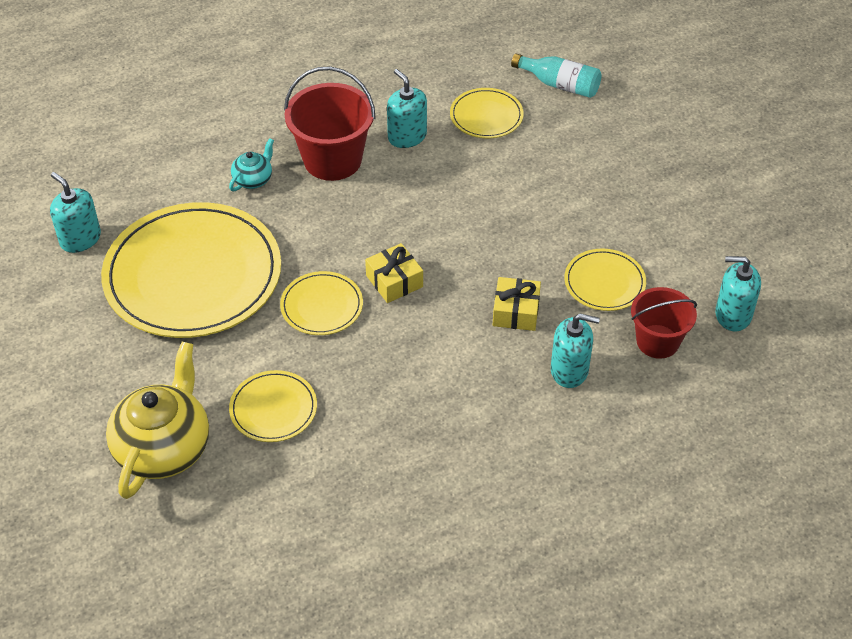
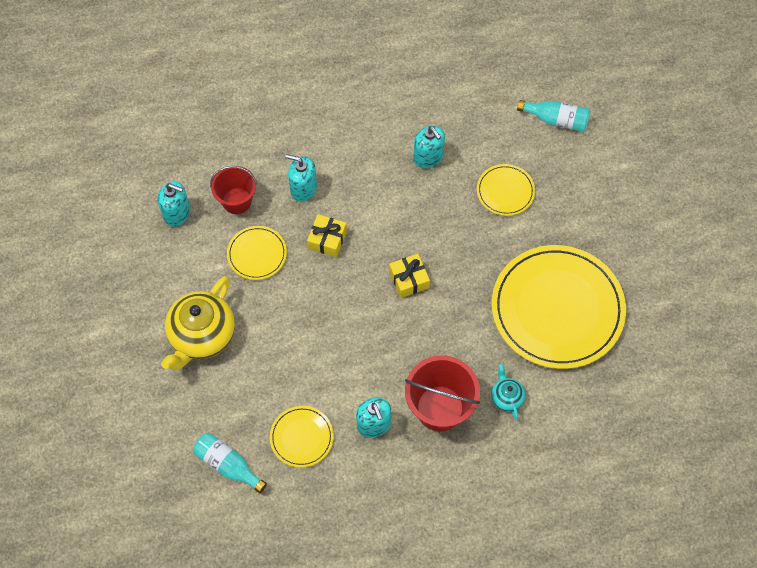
camera: 170 degrees left, 15 degrees up
turquoise soap dispenser [50,172,101,253] -> turquoise soap dispenser moved to [413,126,445,168]
yellow teapot [106,342,209,499] -> yellow teapot moved to [161,276,235,370]
turquoise teapot [229,138,274,191] -> turquoise teapot turned 120 degrees clockwise [492,364,525,419]
yellow plate [280,271,363,335] -> none
none -> turquoise bottle [517,100,590,132]

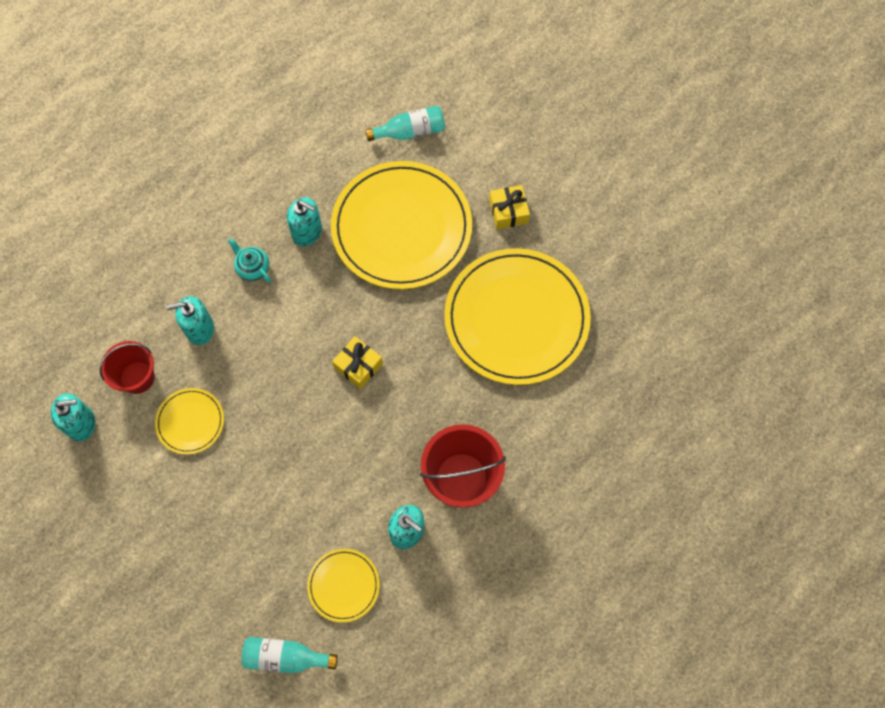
camera: 30 degrees left, 5 degrees up
yellow teapot [161,276,235,370] -> none
yellow gift [307,214,347,257] -> yellow gift moved to [489,185,530,229]
yellow plate [477,164,535,216] -> yellow plate [331,161,472,290], size x2.19
turquoise teapot [492,364,525,419] -> turquoise teapot moved to [228,238,271,283]

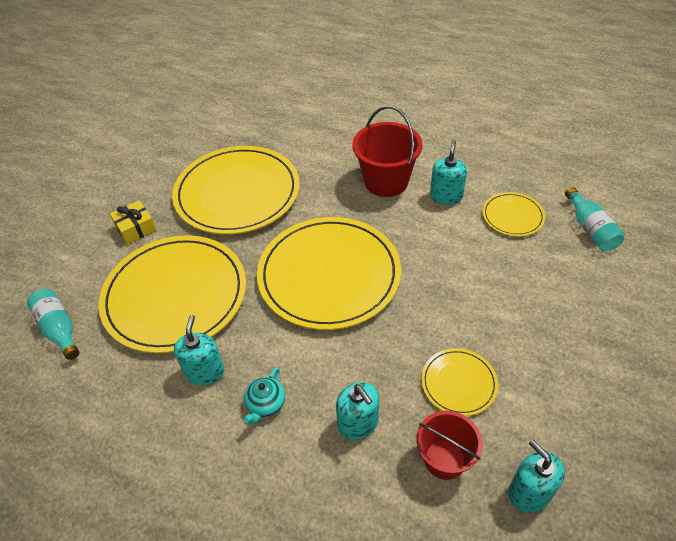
camera: 110 degrees left, 20 degrees down
yellow gift [332,336,383,389] -> yellow plate [257,217,401,330]

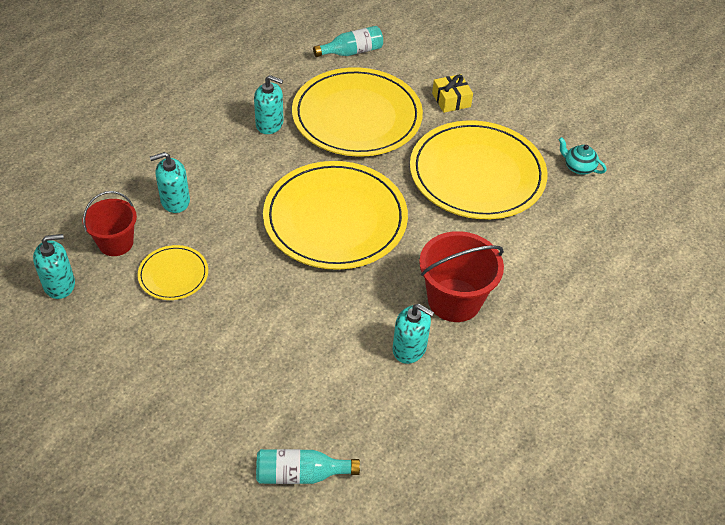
camera: 100 degrees right, 0 degrees up
turquoise teapot [244,367,285,424] -> turquoise teapot moved to [558,137,607,175]
yellow plate [482,192,545,236] -> none

